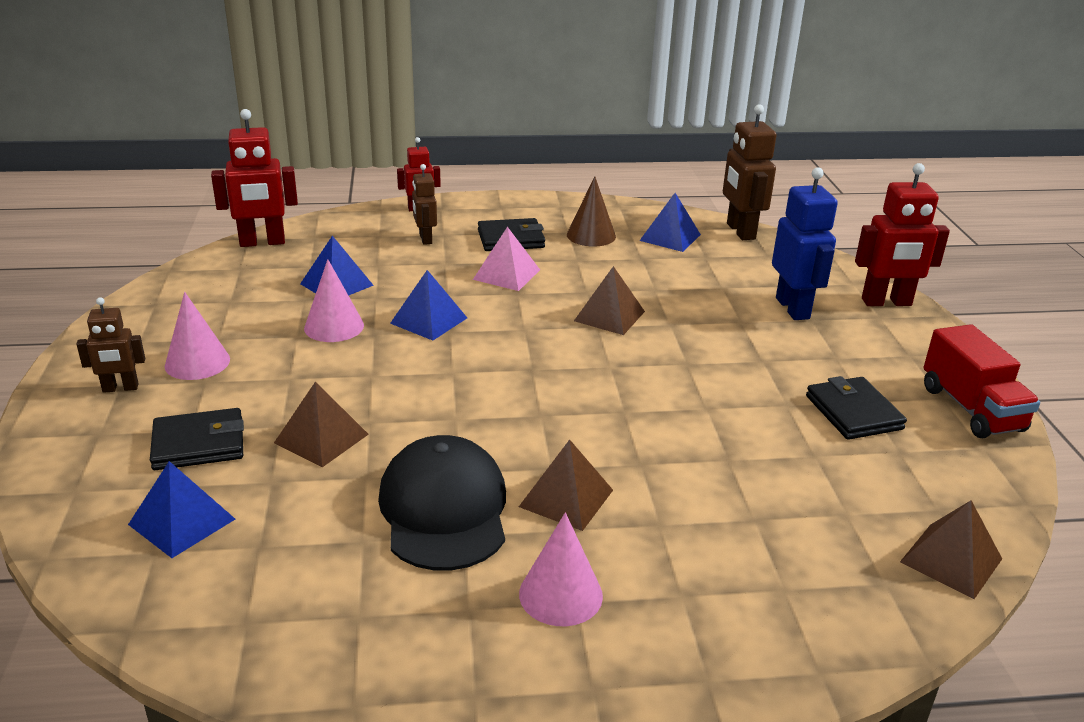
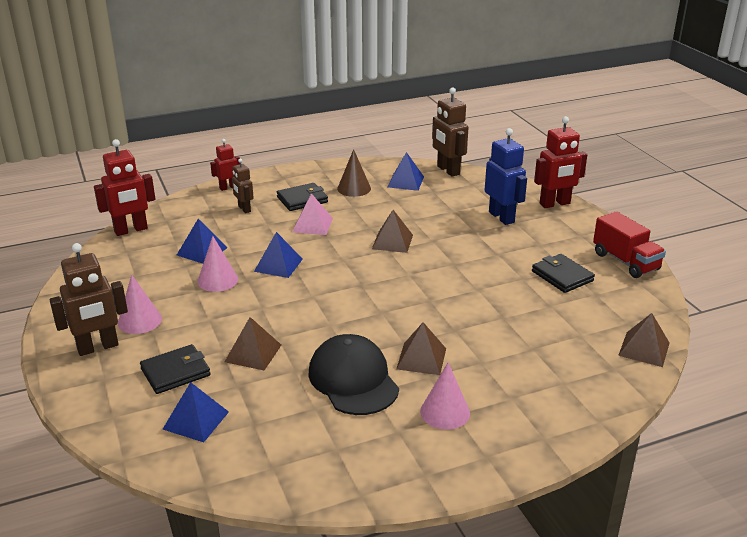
camera: 15 degrees left, 0 degrees up
brown robot [76,297,145,393] -> brown robot [50,243,128,356], size x1.70

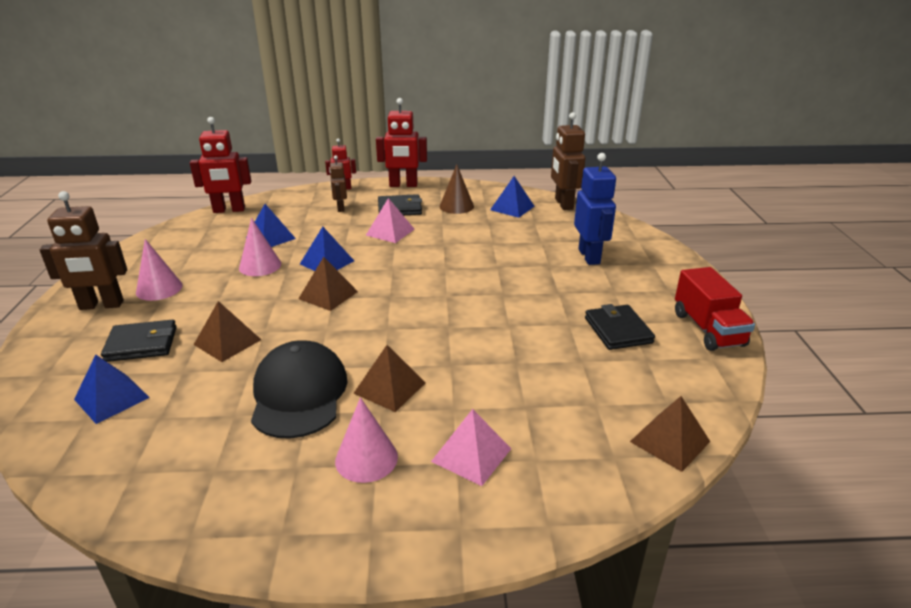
camera: 20 degrees right, 0 degrees up
brown pyramid [372,210,413,253] -> brown pyramid moved to [298,257,358,311]
red robot [534,116,587,208] -> red robot moved to [376,98,427,187]
none -> pink pyramid [431,409,511,486]

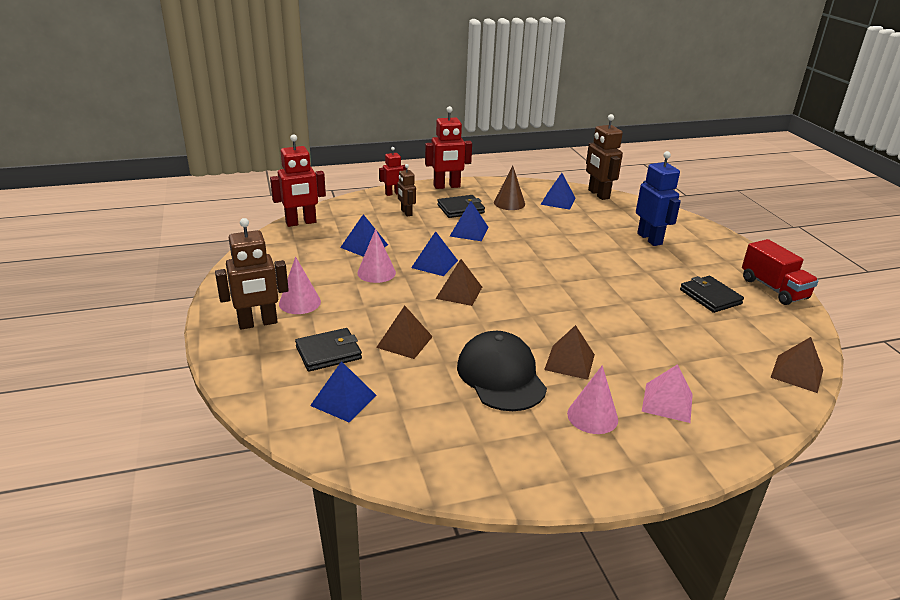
camera: 15 degrees left, 0 degrees up
pink pyramid [366,198,414,243] -> blue pyramid [449,201,488,241]

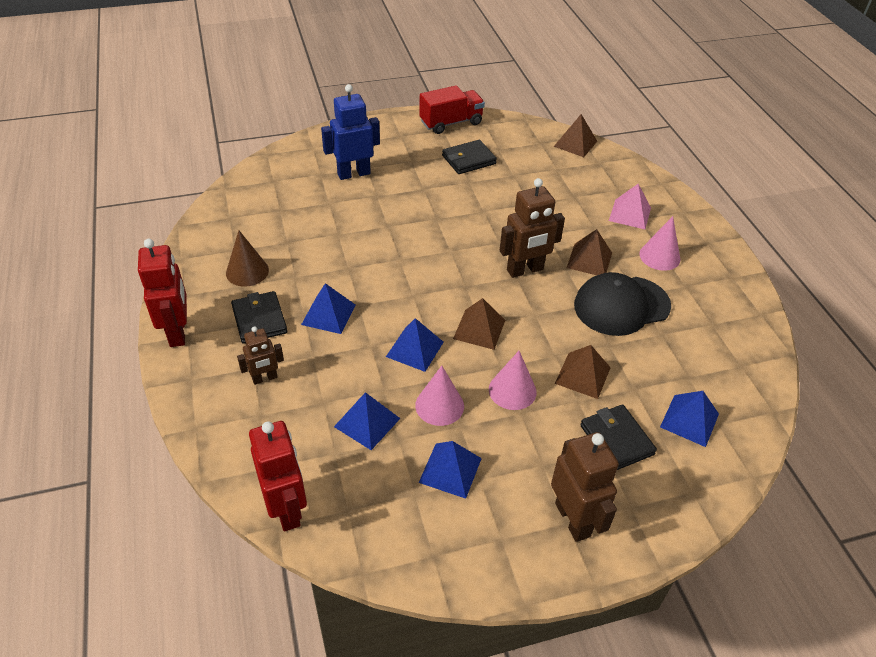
camera: 90 degrees left, 15 degrees up
pink cone [279,257,321,314] -> pink cone moved to [489,351,537,410]
red robot [379,147,406,196] -> none
blue pyramid [540,173,576,210] -> blue pyramid moved to [419,441,482,499]
brown robot [586,114,623,200] -> brown robot moved to [500,178,565,278]

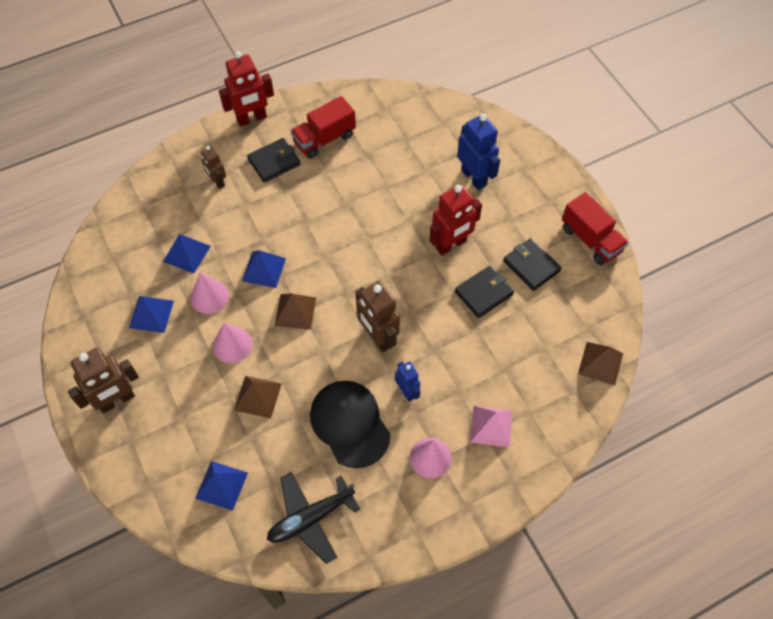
camera: 80 degrees right, 15 degrees up
brown cone [226,231,269,287] -> red truck [291,96,356,159]
red robot [249,421,307,532] -> red robot moved to [429,184,482,256]
blue pyramid [301,283,355,334] -> none
brown pyramid [567,229,612,275] -> blue robot [395,362,421,401]
black wallet [580,404,657,470] -> black wallet moved to [455,265,514,318]
none -> black plane [267,472,360,564]

